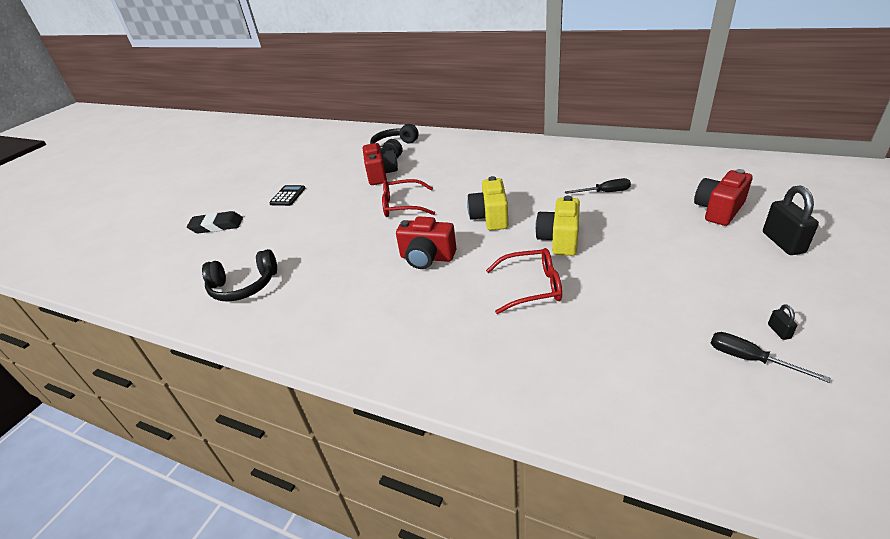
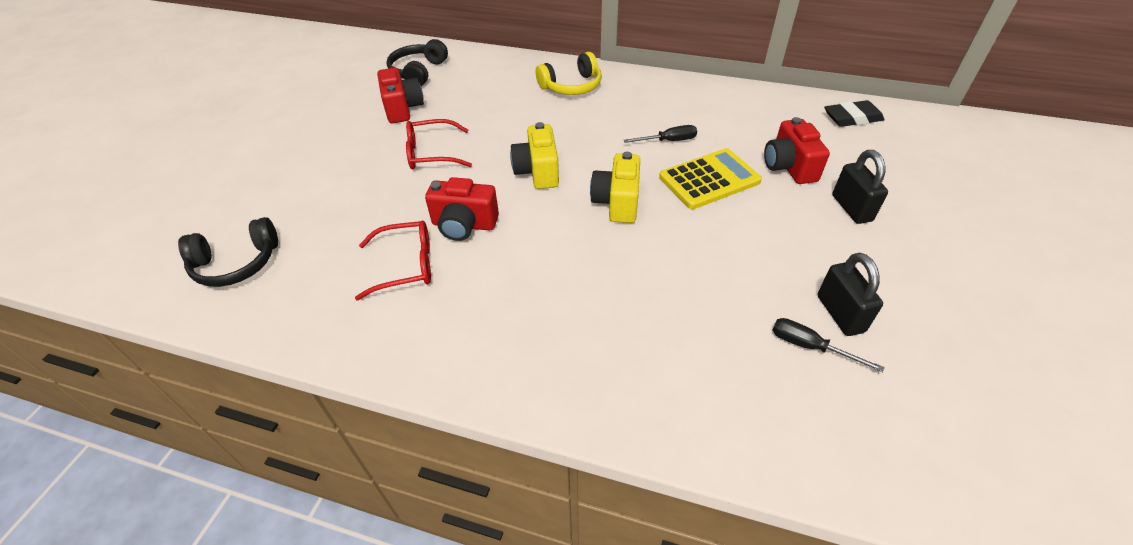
camera: 10 degrees left, 10 degrees up
black eraser [187,211,243,233] -> black eraser moved to [824,100,885,127]
black calculator [269,185,305,206] -> none
red glasses [486,248,562,314] -> red glasses moved to [355,221,431,300]
red camera [694,169,753,226] -> red camera turned 45 degrees counterclockwise [764,117,830,184]
black padlock [768,304,797,340] -> black padlock [818,253,883,336], size x2.26
none -> yellow headphones [536,52,602,95]
none -> yellow calculator [659,148,762,209]

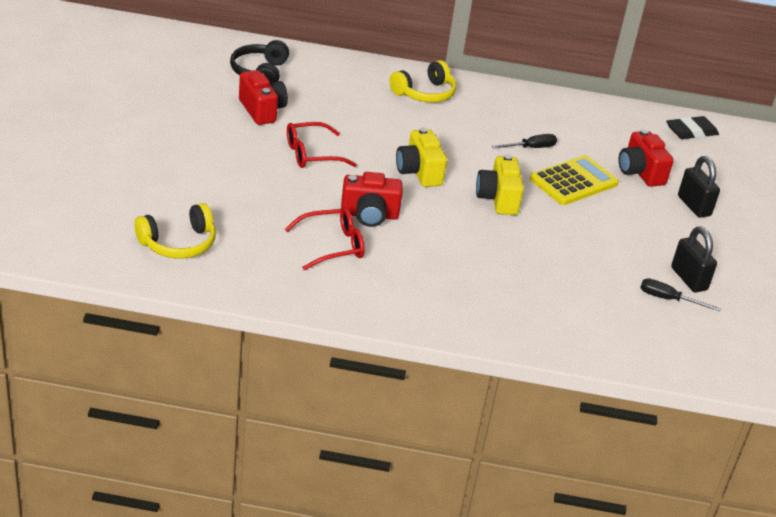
camera: 15 degrees left, 10 degrees down
black headphones [178,217,278,287] -> yellow headphones [134,203,216,259]

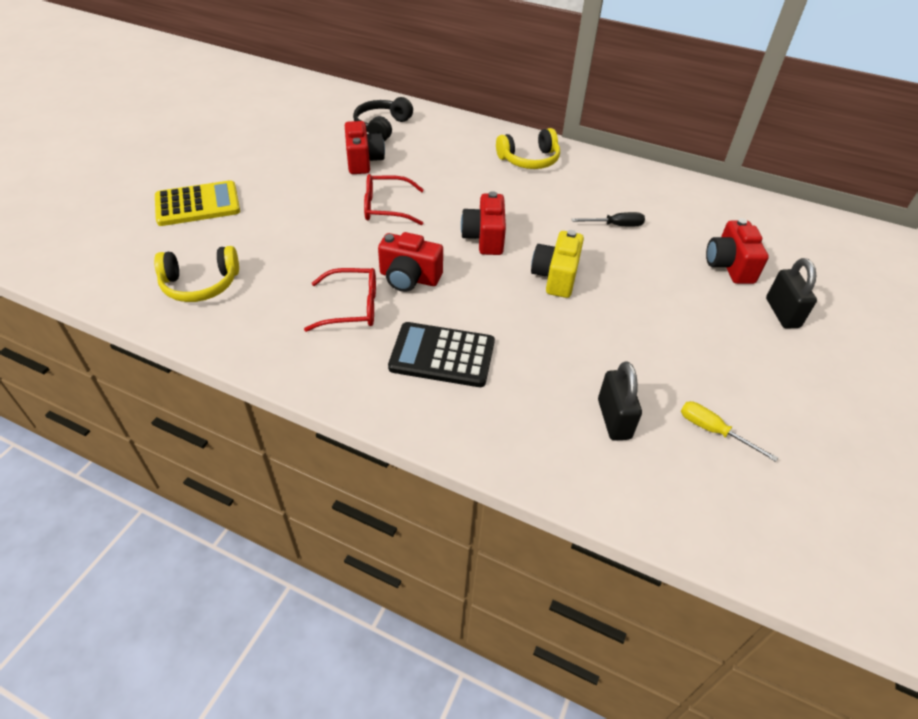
camera: 20 degrees right, 10 degrees up
yellow camera [396,127,447,187] -> red camera [461,191,506,255]
yellow calculator [530,155,619,205] -> yellow calculator moved to [155,180,240,226]
black screwdriver [640,278,721,311] -> yellow screwdriver [681,401,778,462]
black eraser [666,116,719,139] -> none
black padlock [671,226,717,292] -> black padlock moved to [598,361,642,441]
none -> black calculator [388,322,495,387]

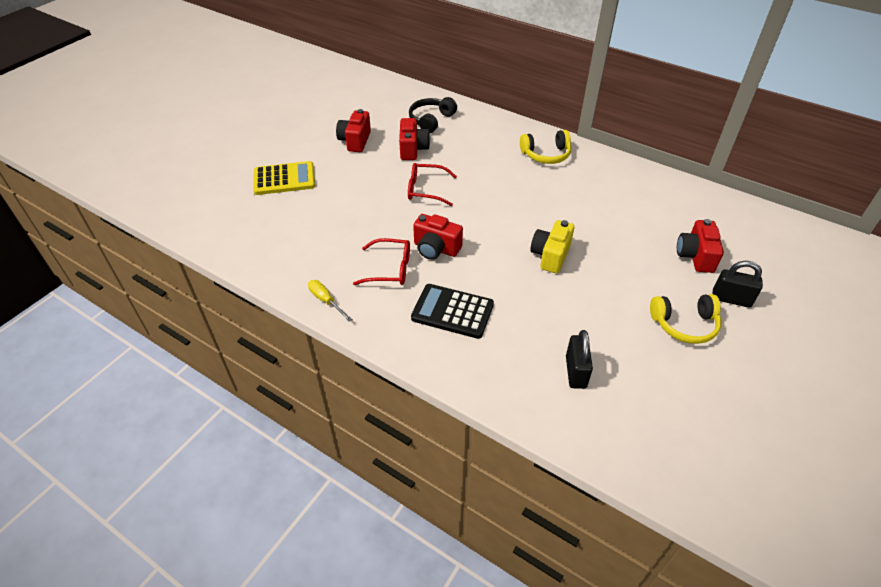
camera: 10 degrees right, 0 degrees up
yellow headphones [154,246,239,302] -> yellow headphones moved to [650,294,722,344]
red camera [461,191,506,255] -> red camera moved to [336,109,371,152]
black screwdriver [572,212,645,226] -> none
yellow screwdriver [681,401,778,462] -> yellow screwdriver moved to [308,280,352,322]
black padlock [766,258,817,329] -> black padlock turned 75 degrees counterclockwise [713,261,763,308]

